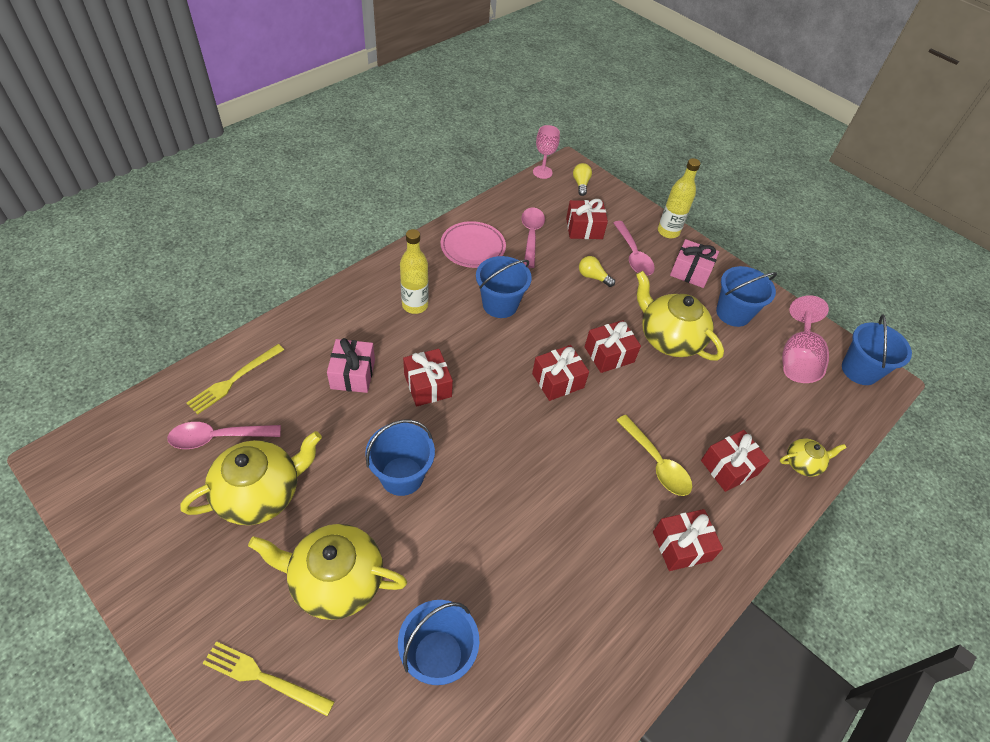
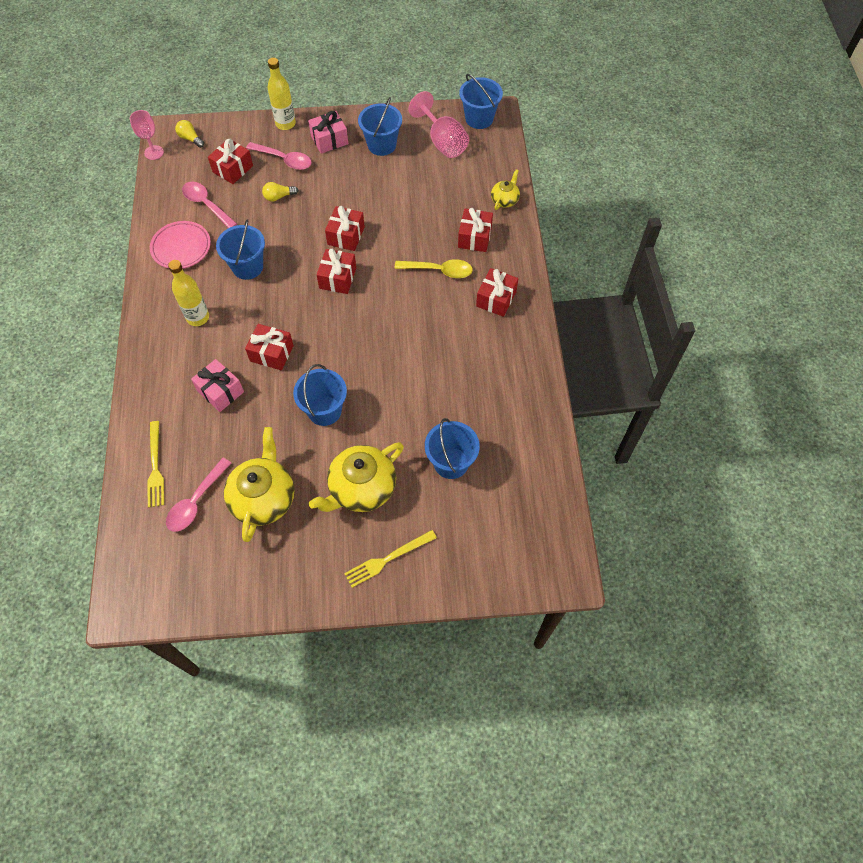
camera: 45 degrees left, 10 degrees up
yellow teapot [636,271,724,361] -> none

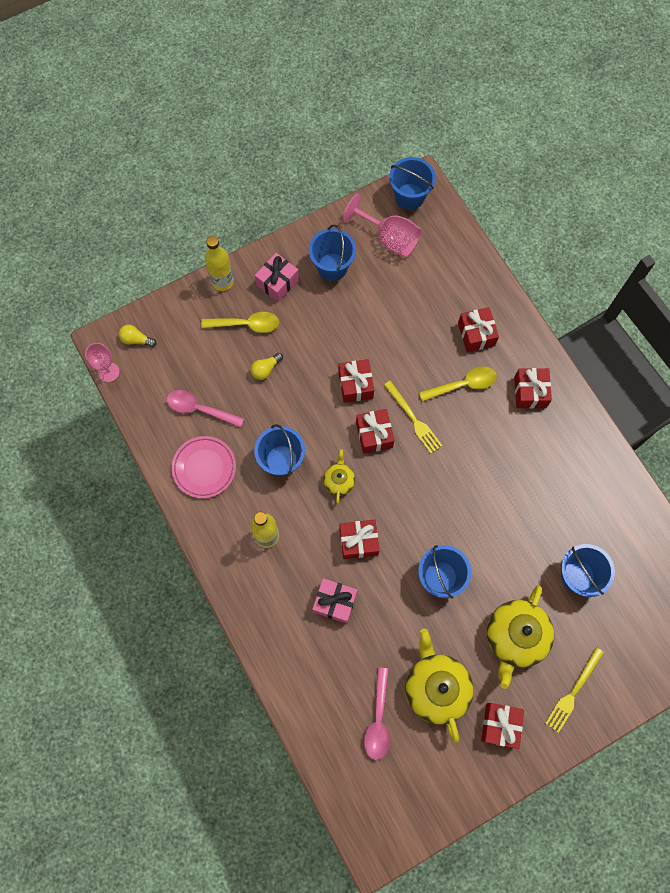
camera: 25 degrees left, 10 degrees up
yellow fork [147,421,164,507] -> yellow fork moved to [384,381,442,454]
red gift [208,139,253,184] -> red gift moved to [481,703,524,749]
pink spoon [246,142,312,170] -> yellow spoon [201,312,279,333]
yellow teapot [491,169,520,210] -> yellow teapot moved to [323,450,355,504]

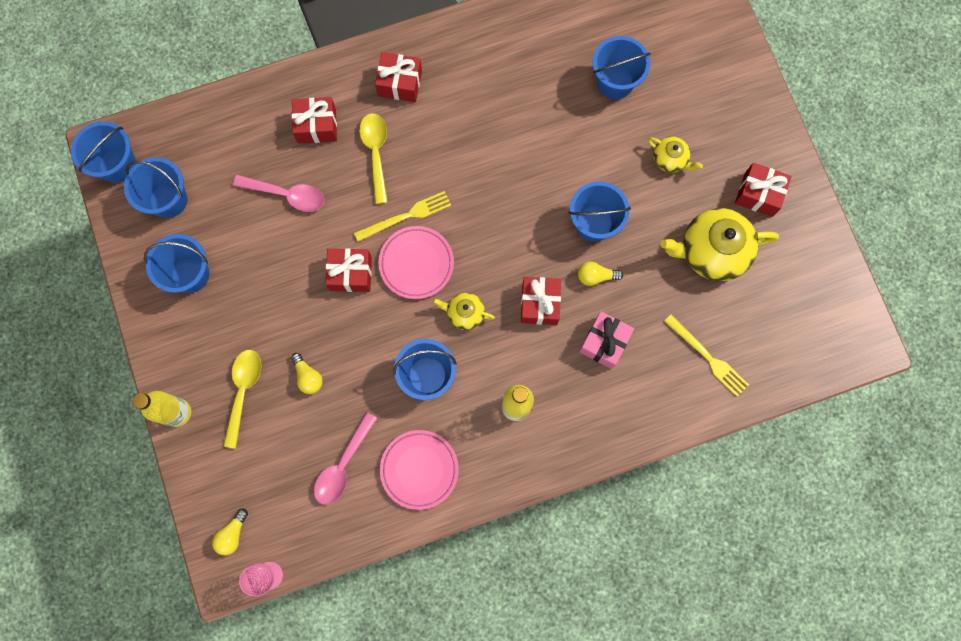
camera: 80 degrees left, 5 degrees up
pink gift [255,253,299,302] -> none
pink goblet [343,194,422,257] -> blue bucket [124,157,187,218]
red gift [356,409,394,454] -> pink plate [379,226,454,299]
pink spoon [364,667,390,760] -> pink spoon moved to [233,175,324,212]
yellow teapot [487,585,554,689] -> yellow teapot [648,137,703,173], size x0.51
yellow fork [545,647,604,733] -> yellow fork moved to [664,315,749,397]
none -> yellow light bulb [578,261,623,286]

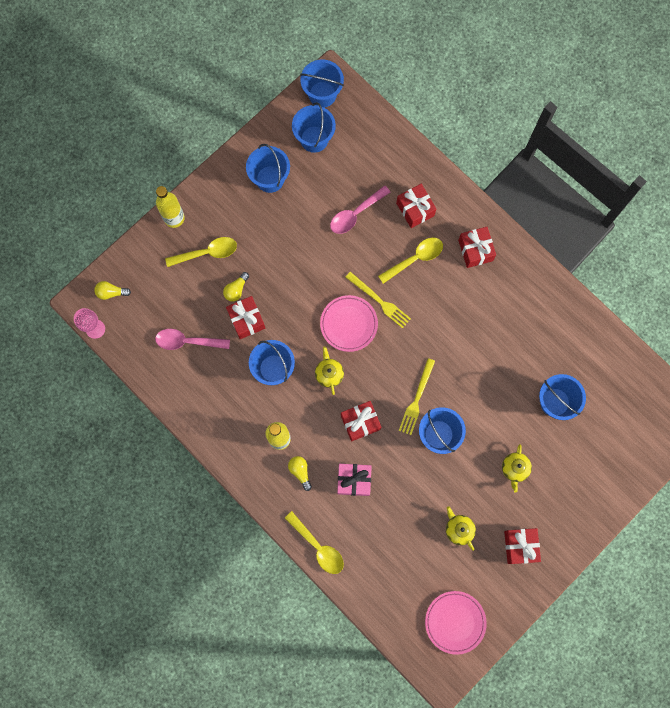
camera: 65 degrees right, 0 degrees up
pink spoon [233,175,324,212] -> pink spoon turned 60 degrees clockwise [330,185,391,234]
red gift [325,248,372,292] -> red gift moved to [226,296,265,339]
pink plate [380,430,459,510] -> pink plate moved to [425,591,487,655]
yellow light bulb [578,261,623,286] -> yellow light bulb moved to [288,456,312,491]
yellow teapot [660,208,779,281] -> yellow teapot [446,506,476,551], size x0.51
yellow fork [664,315,749,397] -> yellow fork moved to [399,358,435,435]
none -> yellow spoon [285,511,344,574]

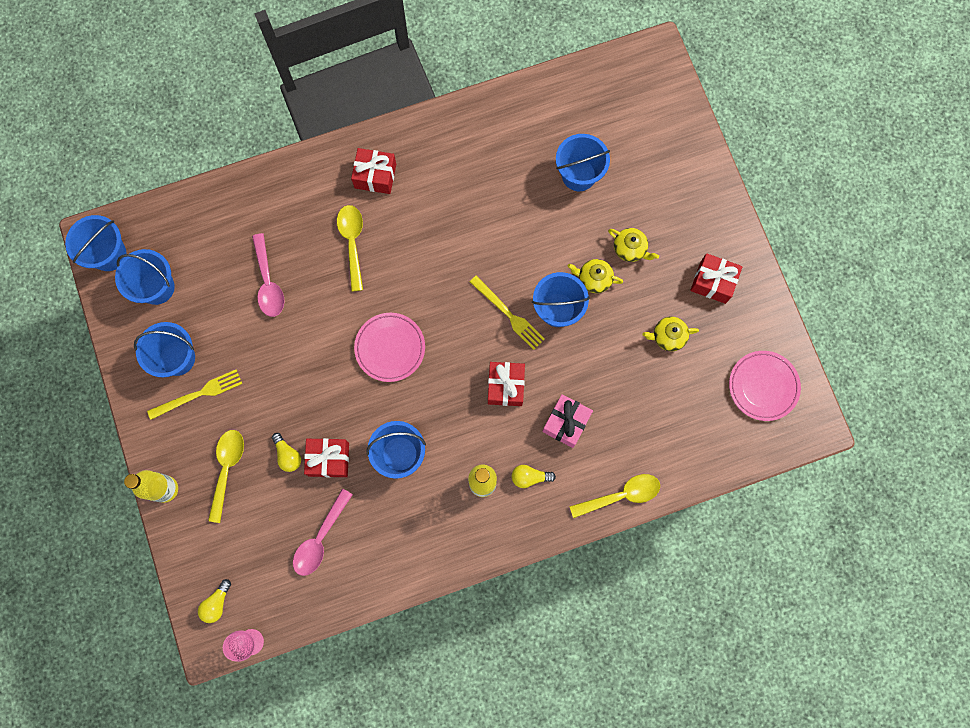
camera: 65 degrees left, 0 degrees up
yellow teapot [315,347,344,395] -> yellow teapot moved to [568,259,623,293]
yellow fork [345,272,411,329] -> yellow fork moved to [147,369,242,420]
red gift [396,184,436,228] -> none

